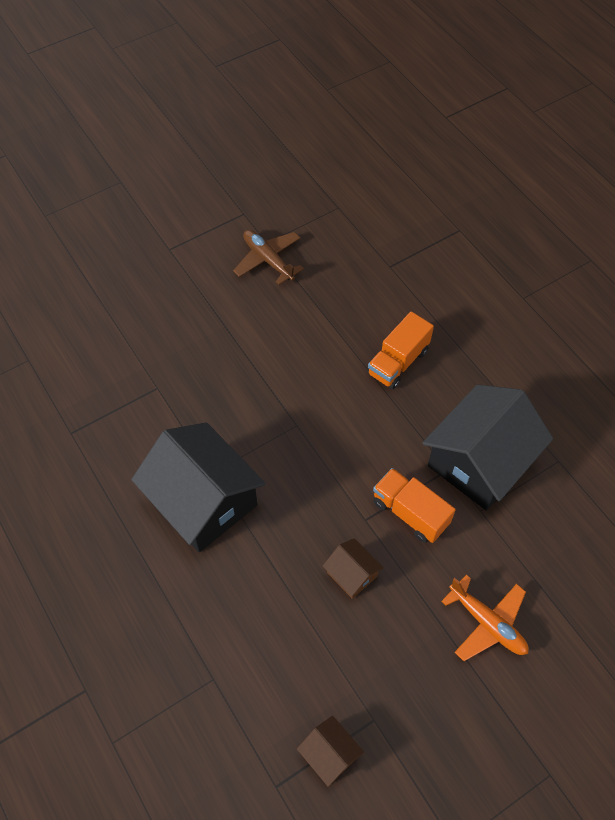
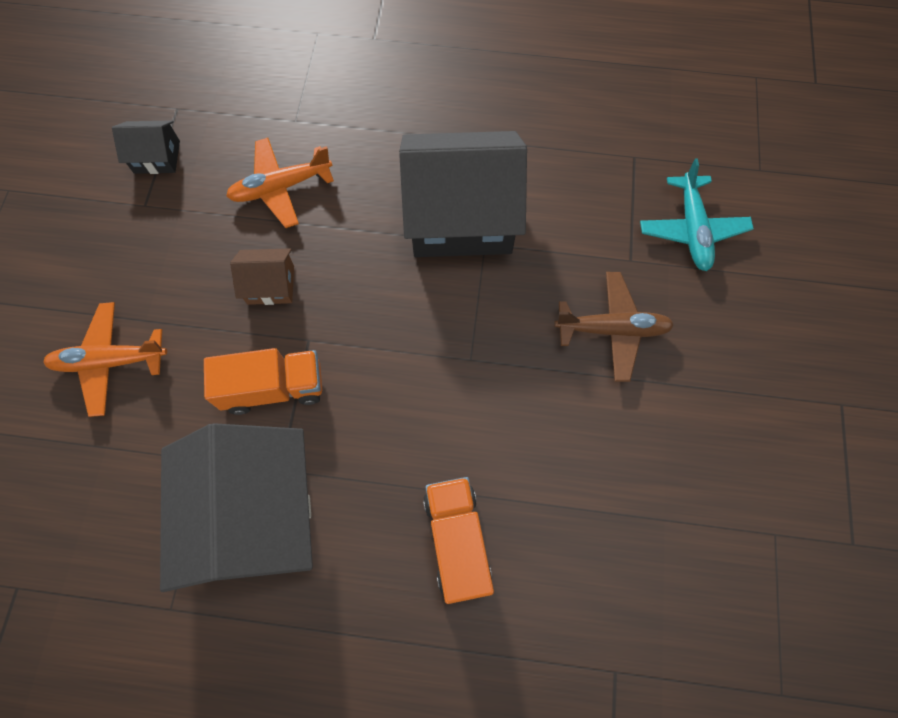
camera: 130 degrees right, 10 degrees up
brown plane [233,230,304,285] -> brown plane moved to [554,272,674,382]
brown house [297,716,364,787] -> black house [112,120,180,174]
none -> orange plane [226,138,334,228]
none -> turquoise plane [640,158,754,271]

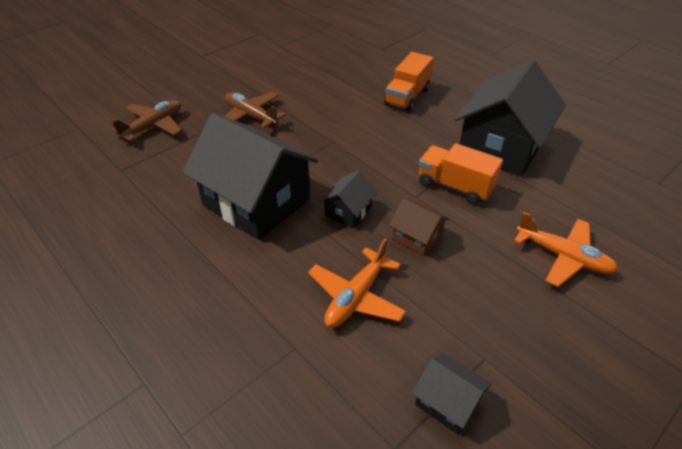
camera: 140 degrees left, 25 degrees down
orange plane [226,138,334,228] -> orange plane turned 105 degrees clockwise [308,238,406,328]
turquoise plane [640,158,754,271] -> brown plane [111,100,182,142]
none -> black house [320,170,377,228]

